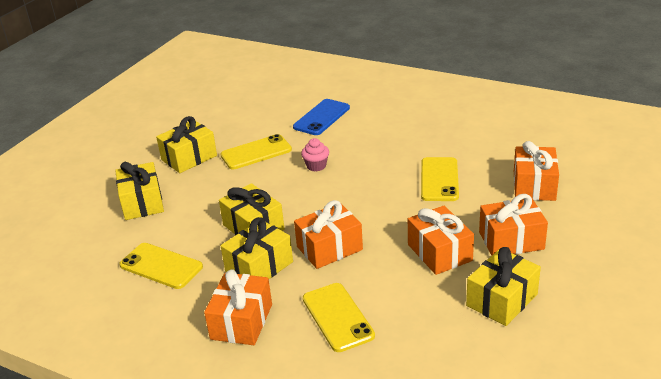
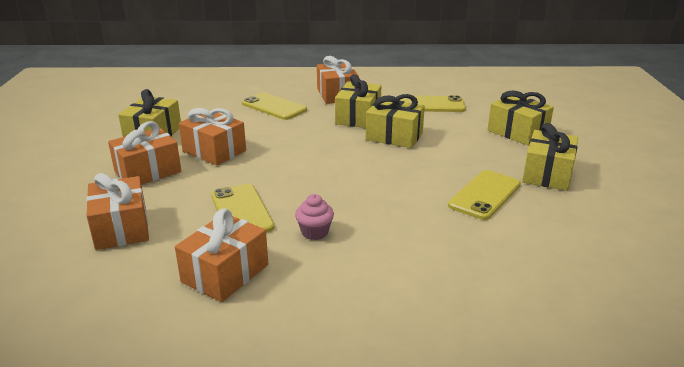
camera: 150 degrees right, 5 degrees down
blue phone [293,99,350,135] -> none
orange gift [294,200,363,269] -> orange gift moved to [175,208,268,302]
pink cupcake [301,138,329,171] -> pink cupcake moved to [295,194,334,240]

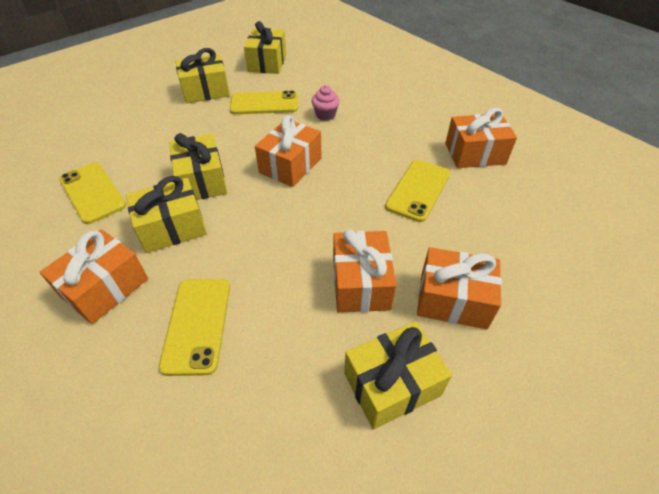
camera: 130 degrees left, 20 degrees up
orange gift [86,173,149,250] -> orange gift moved to [255,115,321,187]
pink cupcake [295,194,334,240] -> pink cupcake moved to [311,85,340,121]
yellow gift [488,91,554,146] -> yellow gift moved to [244,21,286,74]

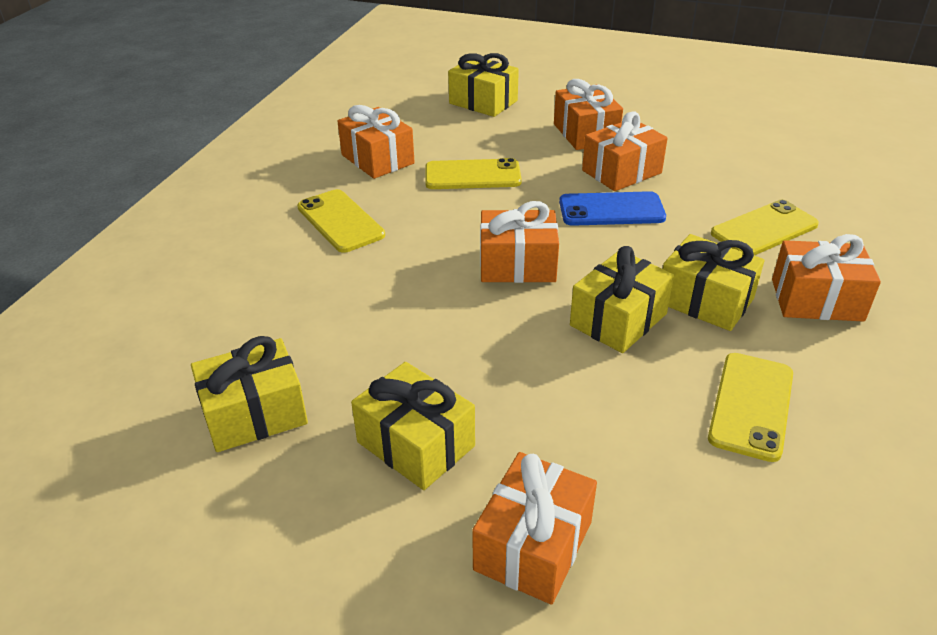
camera: 120 degrees left, 10 degrees down
yellow phone [230,90,298,114] -> yellow phone moved to [297,189,385,253]
pink cupcake [311,85,340,121] -> none
yellow gift [344,321,452,429] -> yellow gift moved to [448,53,519,117]
none -> orange gift [472,452,597,605]
none -> blue phone [559,191,666,226]

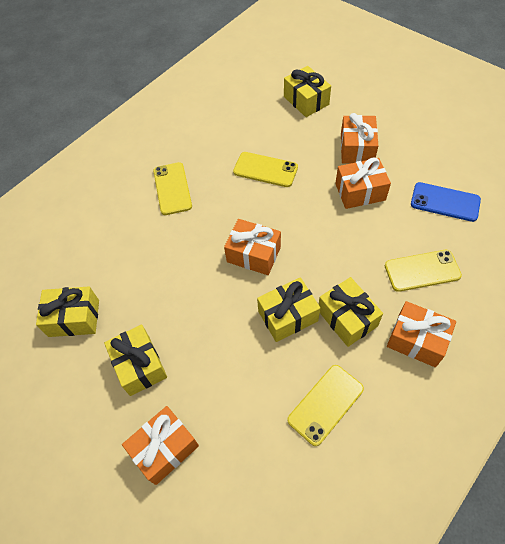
camera: 25 degrees right, 20 degrees up
orange gift [338,105,415,179] -> none
blue phone [559,191,666,226] -> blue phone moved to [411,182,481,222]

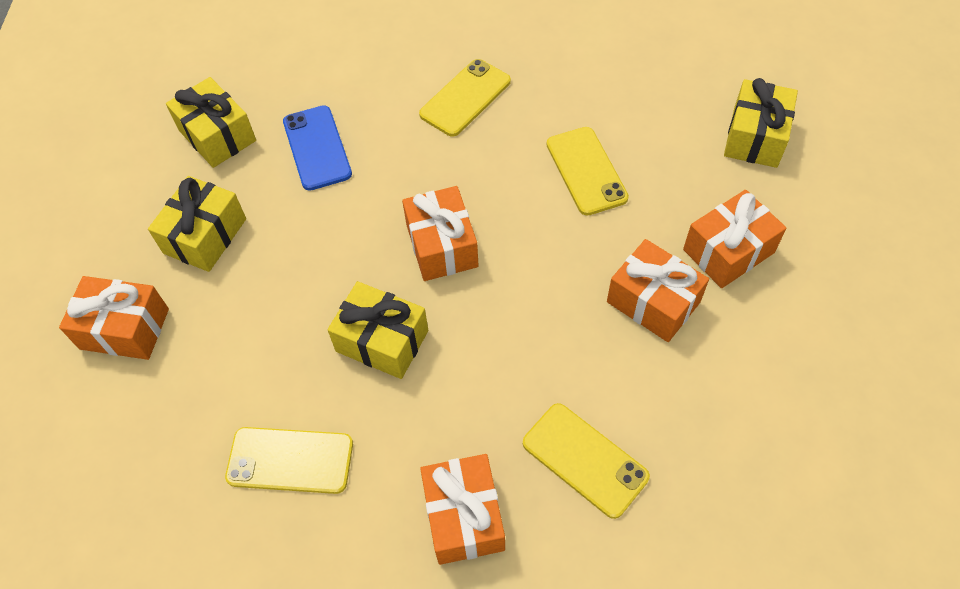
camera: 50 degrees right, 0 degrees up
yellow gift [318,277,383,347] -> none
blue phone [411,182,481,222] -> blue phone moved to [283,105,352,191]

